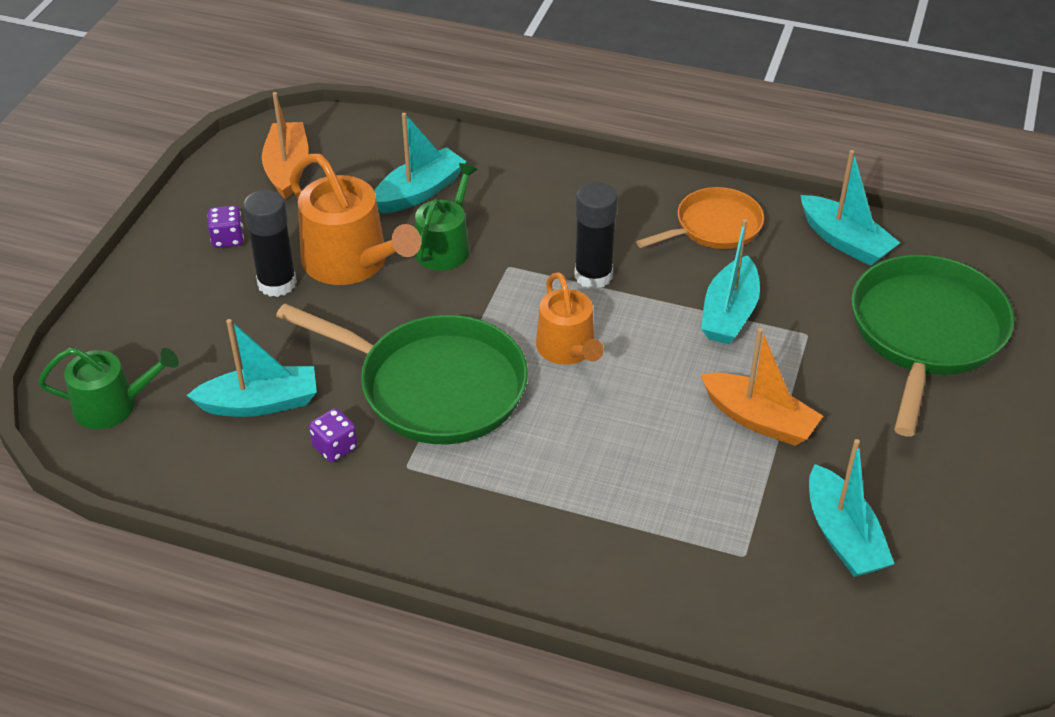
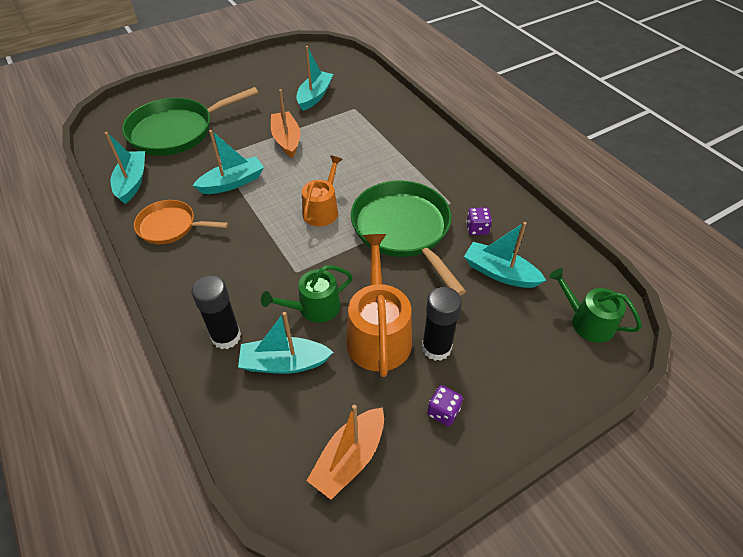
camera: 140 degrees left, 5 degrees up
black glue stick [574,182,618,289] -> black glue stick moved to [192,275,241,349]

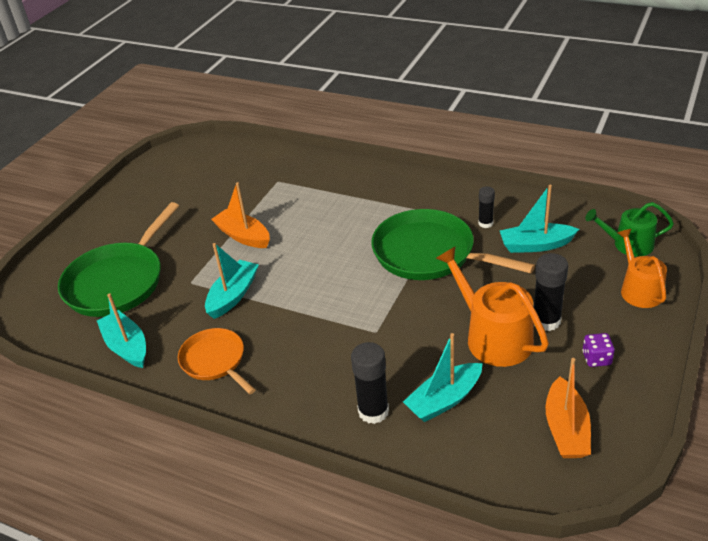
camera: 30 degrees left, 10 degrees down
orange pan [134,200,228,244] -> orange pan turned 75 degrees clockwise [178,328,256,394]
green watering can [261,265,353,323] -> none
turquoise boat [296,46,333,111] -> none
orange watering can [302,156,343,227] -> orange watering can moved to [617,229,667,308]
purple dice [466,208,492,235] -> black glue stick [478,187,495,228]

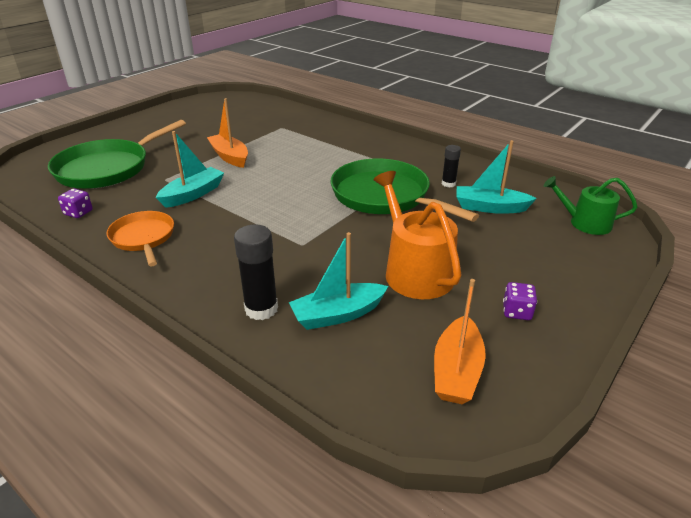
camera: 10 degrees right, 5 degrees down
turquoise boat [97,293,146,368] -> purple dice [58,189,93,218]
black glue stick [534,253,568,331] -> none
orange watering can [617,229,667,308] -> none

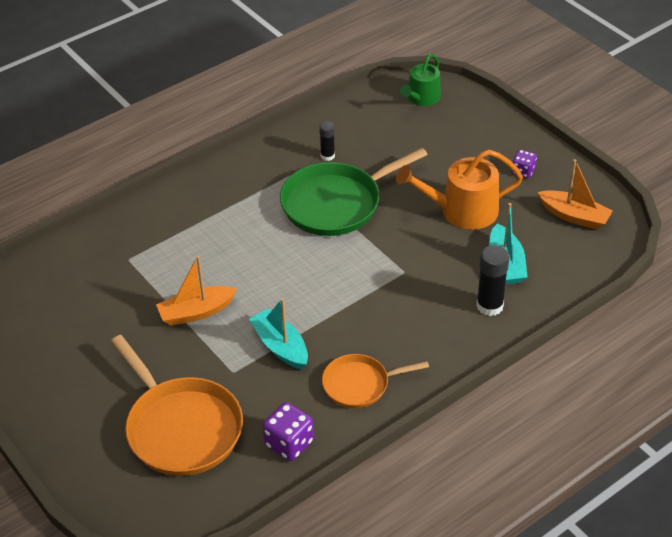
camera: 75 degrees left, 10 degrees up
green pan [48,120,186,189] -> orange pan [111,335,243,476]
purple dice [58,189,93,218] -> purple dice [263,402,314,461], size x1.57
turquoise boat [456,140,537,214] -> none

